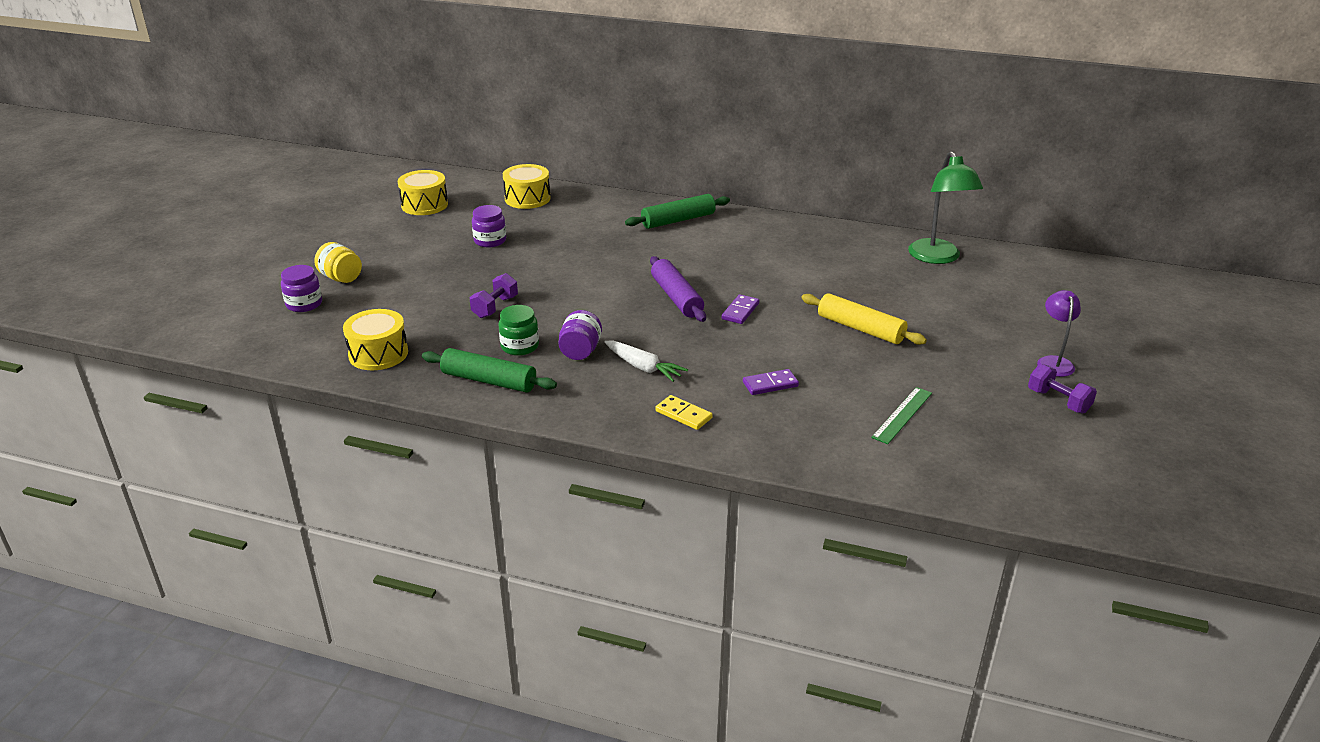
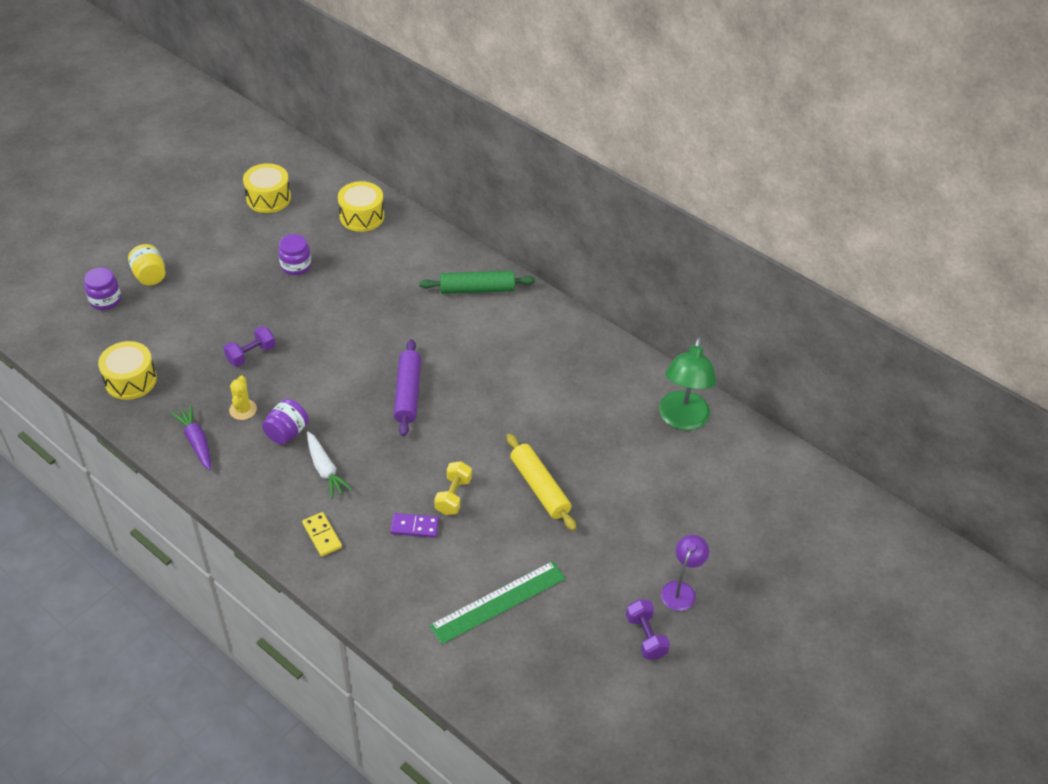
camera: 20 degrees right, 15 degrees up
green rolling pin [422,348,557,393] -> purple carrot [171,405,211,471]
green jar [499,305,539,356] -> yellow cactus [229,375,257,420]
purple domino [722,294,759,324] -> none
green ruler [871,387,932,444] -> green ruler [429,561,566,644], size x1.53
none -> yellow dumbbell [434,461,472,515]

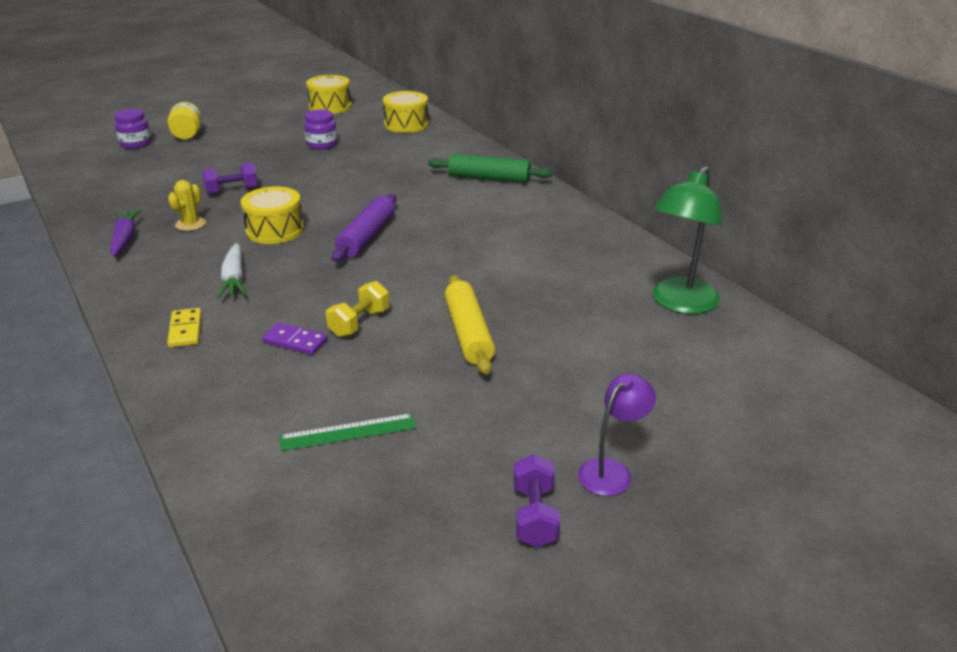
camera: 20 degrees right, 15 degrees down
yellow drum [98,341,157,400] -> yellow drum moved to [241,187,304,244]
purple jar [262,399,309,445] -> none
green ruler [429,561,566,644] -> green ruler [279,413,416,451], size x0.65

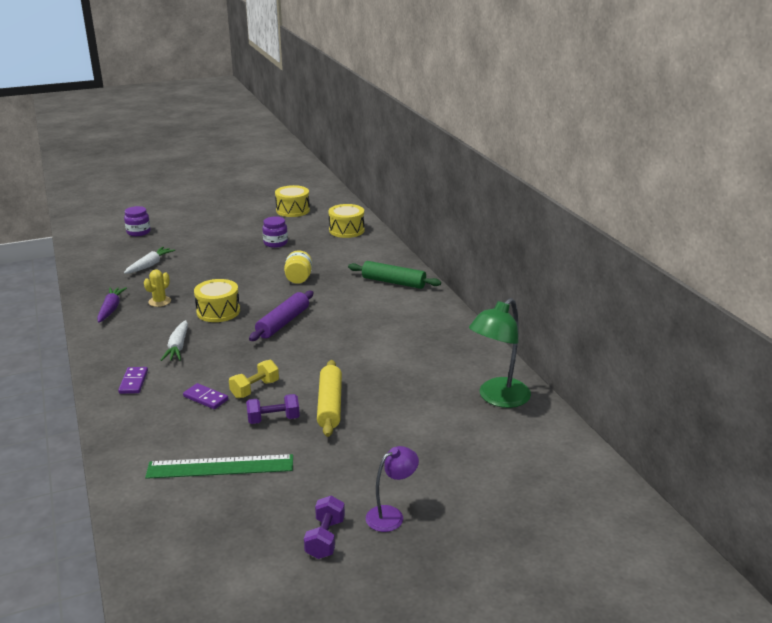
camera: 10 degrees right, 5 degrees down
yellow domino [167,308,202,347] -> purple domino [118,367,148,394]
yellow jar [168,102,202,139] -> yellow jar moved to [284,250,312,284]
purple dumbbell [202,163,258,195] -> purple dumbbell moved to [246,394,300,424]
green ruler [279,413,416,451] -> green ruler [145,454,293,479], size x1.53
none -> white carrot [124,247,175,274]

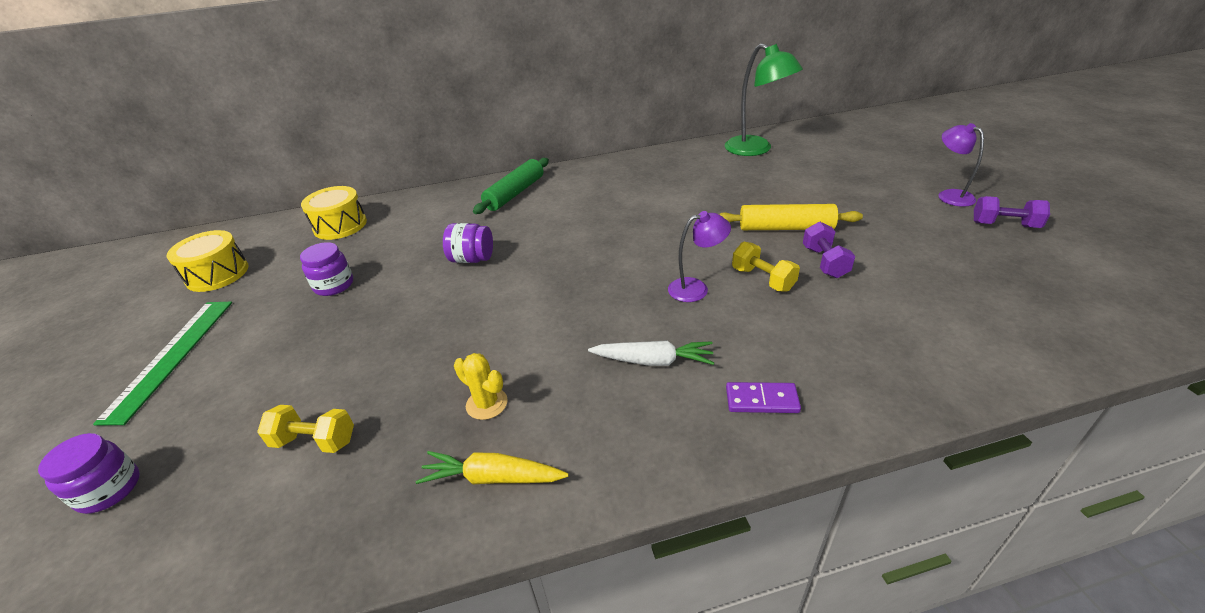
camera: 80 degrees left, 10 degrees up
purple carrot [97,287,127,323] -> yellow carrot [416,451,569,484]
white carrot [124,247,175,274] -> yellow dumbbell [257,405,354,453]
green ruler [145,454,293,479] -> green ruler moved to [93,302,232,426]
purple domino [183,383,228,409] -> none
yellow drum [194,279,240,322] -> none
purple rolling pin [249,291,314,341] -> none
yellow jar [284,250,312,284] -> purple jar [443,223,493,263]
none -> purple lamp [668,211,731,302]

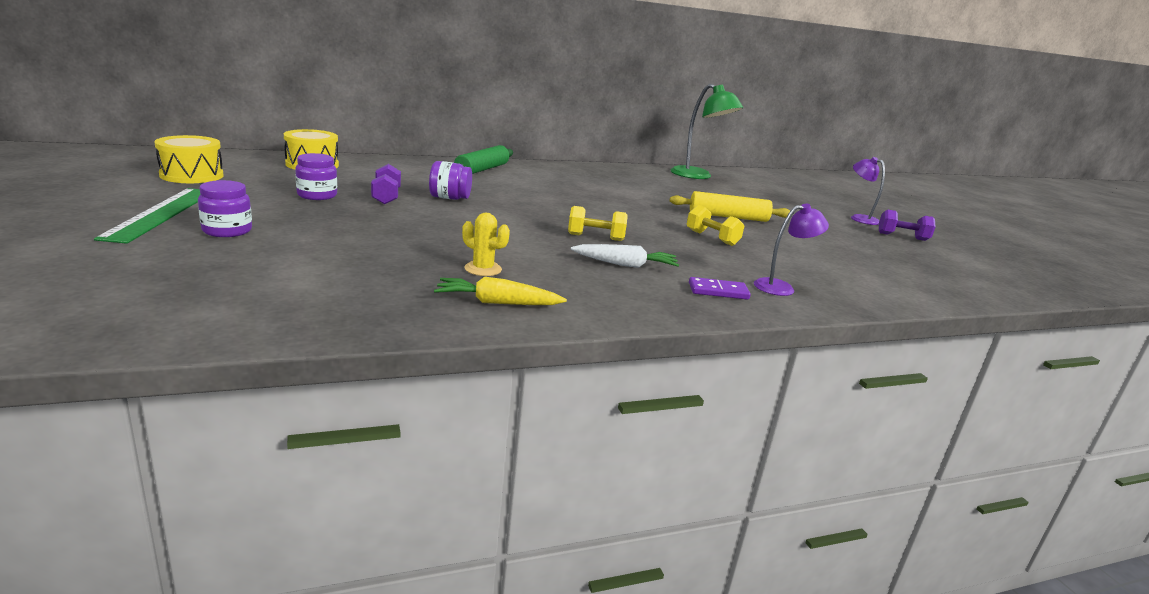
camera: 10 degrees left, 15 degrees down
purple jar [38,433,140,514] -> purple jar moved to [198,180,252,237]
yellow dumbbell [257,405,354,453] -> yellow dumbbell moved to [568,206,628,241]
purple lamp [668,211,731,302] -> purple lamp moved to [754,204,829,296]
purple dumbbell [803,222,855,278] -> purple dumbbell moved to [371,164,401,204]

